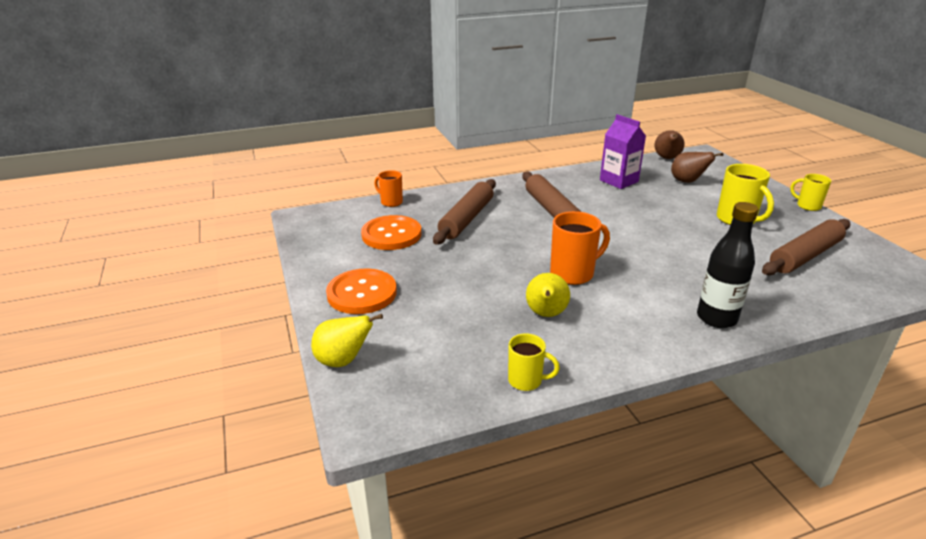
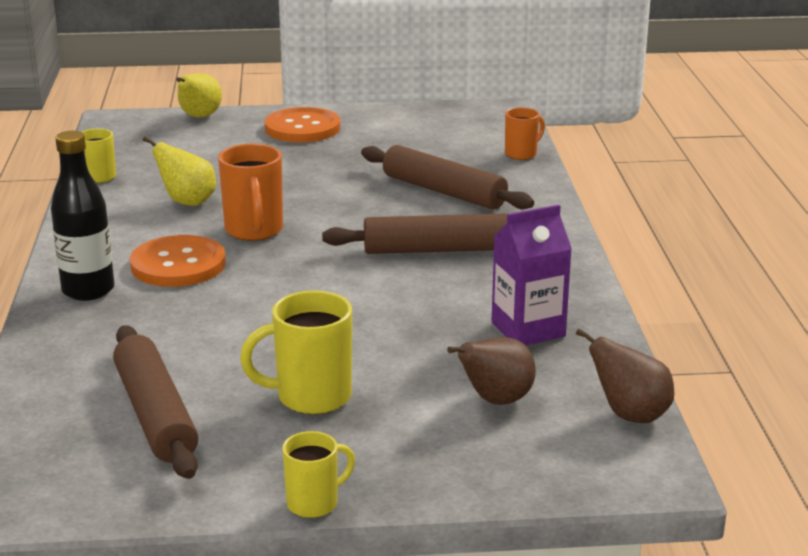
camera: 105 degrees right, 5 degrees down
orange button [361,215,421,250] -> orange button moved to [130,235,226,287]

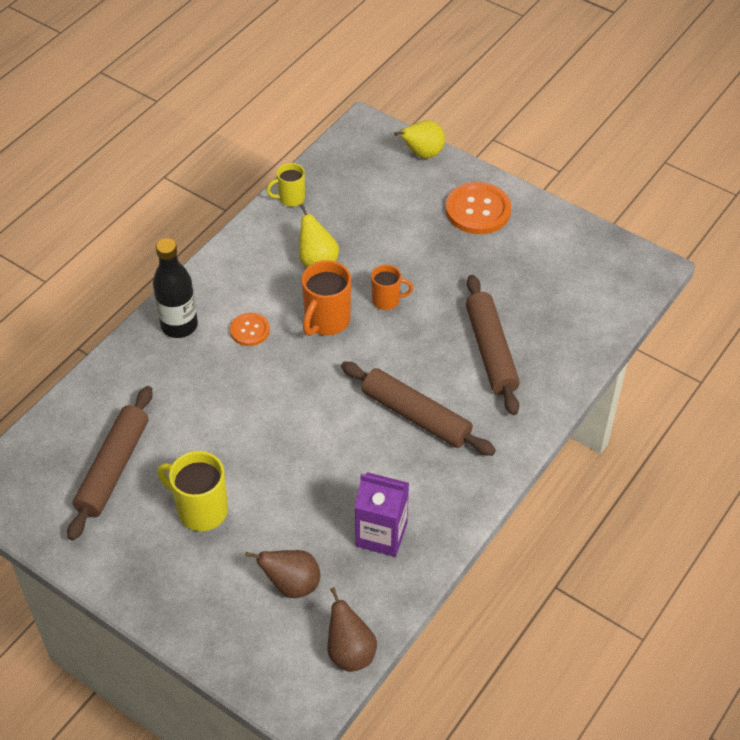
camera: 40 degrees right, 25 degrees up
orange button [130,235,226,287] -> orange button [230,313,270,346], size x0.57
yellow mug [282,431,355,518] -> none
orange mug [505,107,545,160] -> orange mug moved to [371,265,413,310]

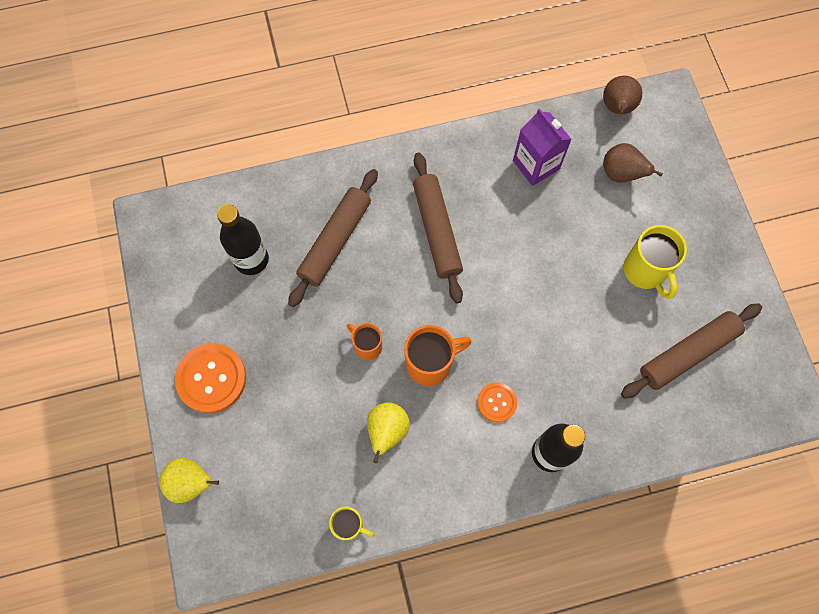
camera: 140 degrees left, 20 degrees up
none -> black bottle [217,204,269,275]

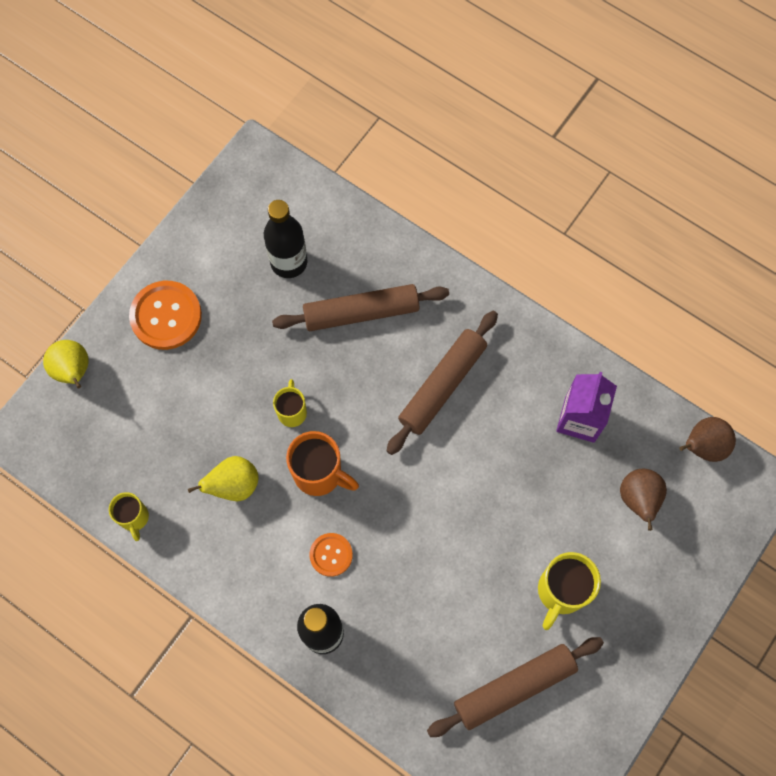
camera: 50 degrees right, 0 degrees up
orange mug [347,323,382,360] -> yellow mug [273,379,307,427]
brown rolling pin [621,303,762,399] -> brown rolling pin turned 45 degrees counterclockwise [427,637,604,737]

